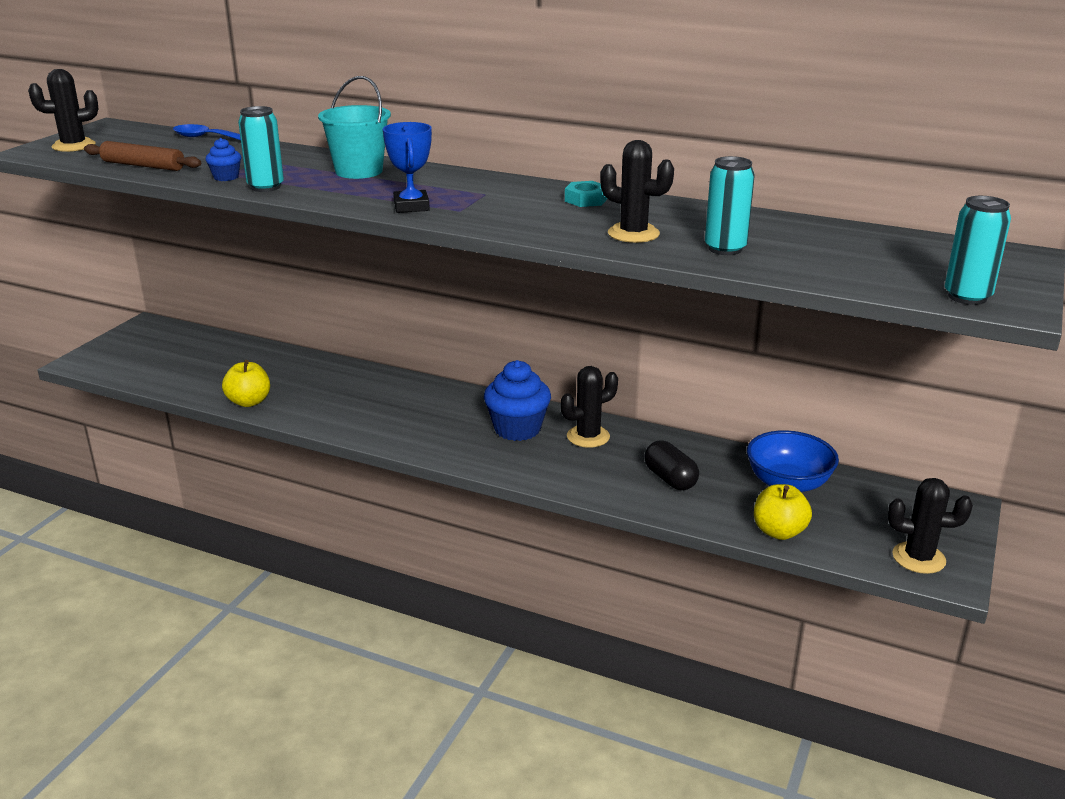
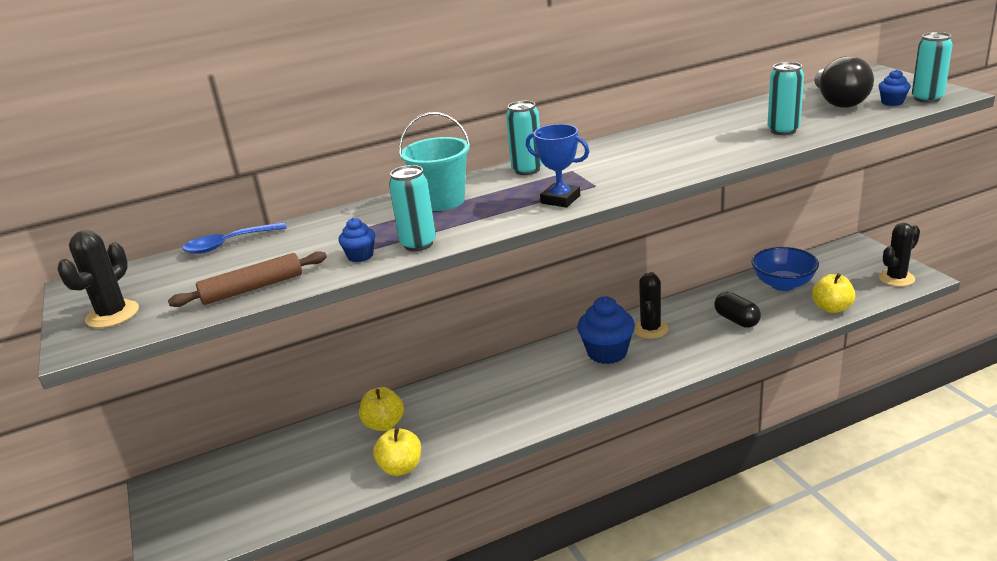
camera: 45 degrees left, 0 degrees up
turquoise nut [565,181,607,207] -> none
black cactus [600,140,674,243] -> none
black capsule [644,441,699,490] -> black capsule turned 45 degrees clockwise [714,292,761,328]
none -> yellow apple [359,387,404,431]
none -> turquoise can [506,101,543,175]
none -> black light bulb [814,56,874,108]
none -> blue cupcake [879,69,911,106]

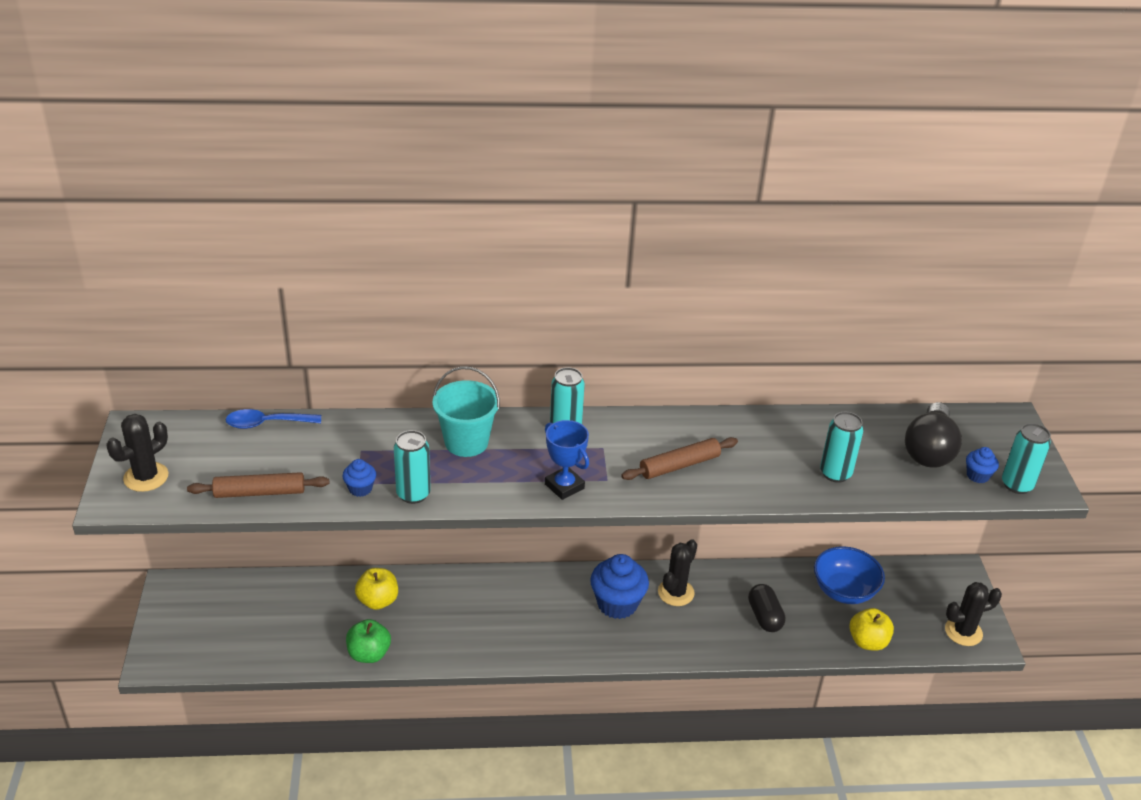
camera: 15 degrees right, 10 degrees up
yellow apple [373,428,421,476] -> green apple [346,619,391,663]
none -> brown rolling pin [621,437,738,480]

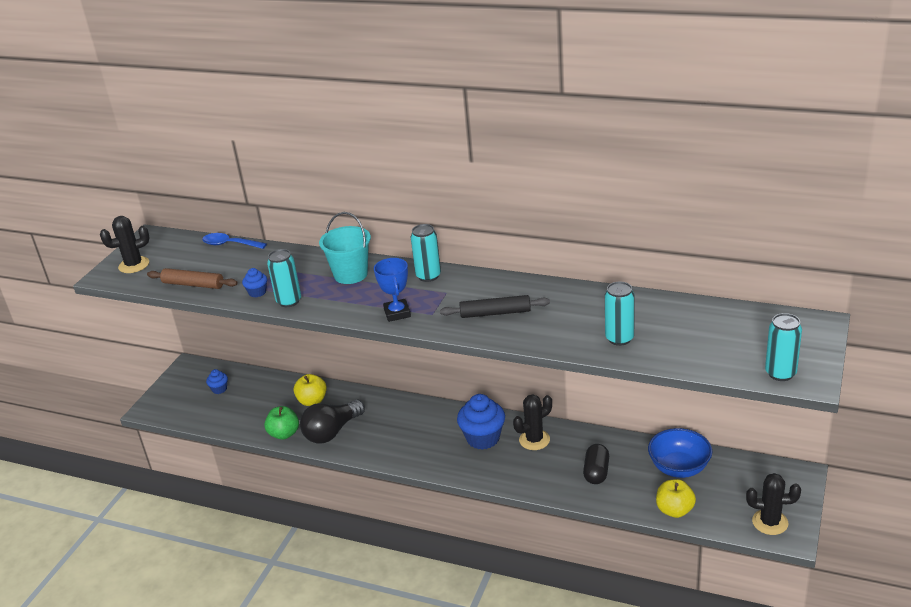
camera: 30 degrees right, 5 degrees down
brown rolling pin [621,437,738,480] -> black rolling pin [440,295,550,318]
black light bulb [905,402,962,468] -> black light bulb moved to [300,400,365,444]
blue cupcake [966,447,999,483] -> blue cupcake moved to [206,369,228,394]

